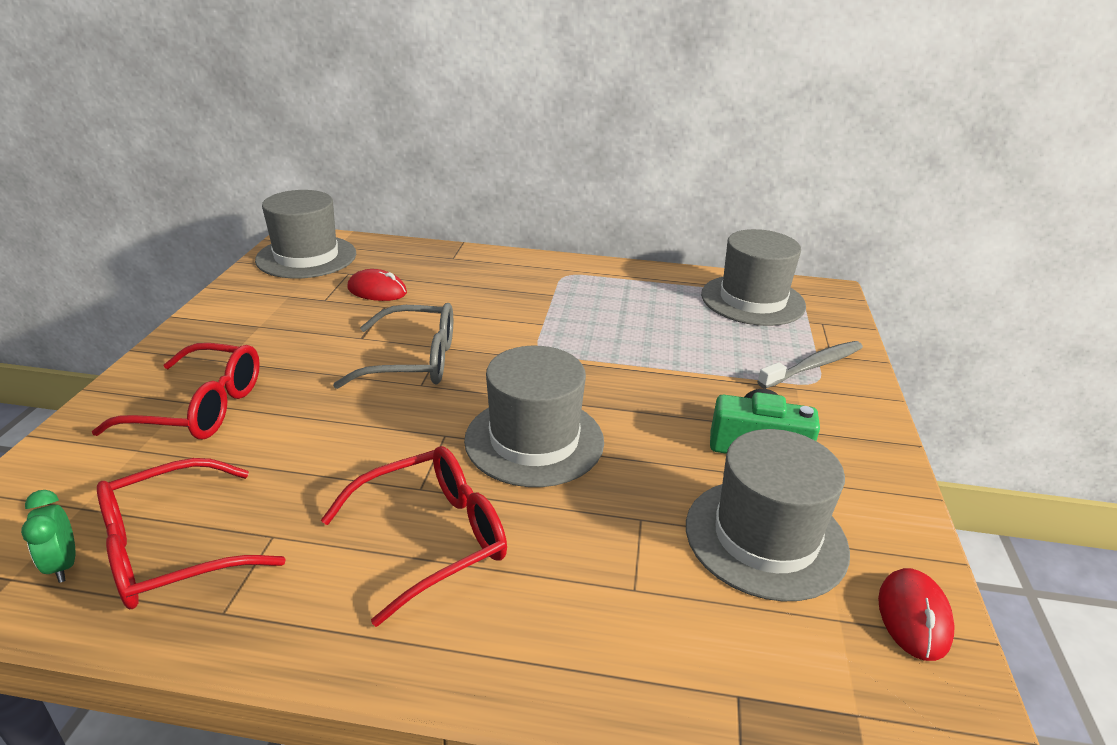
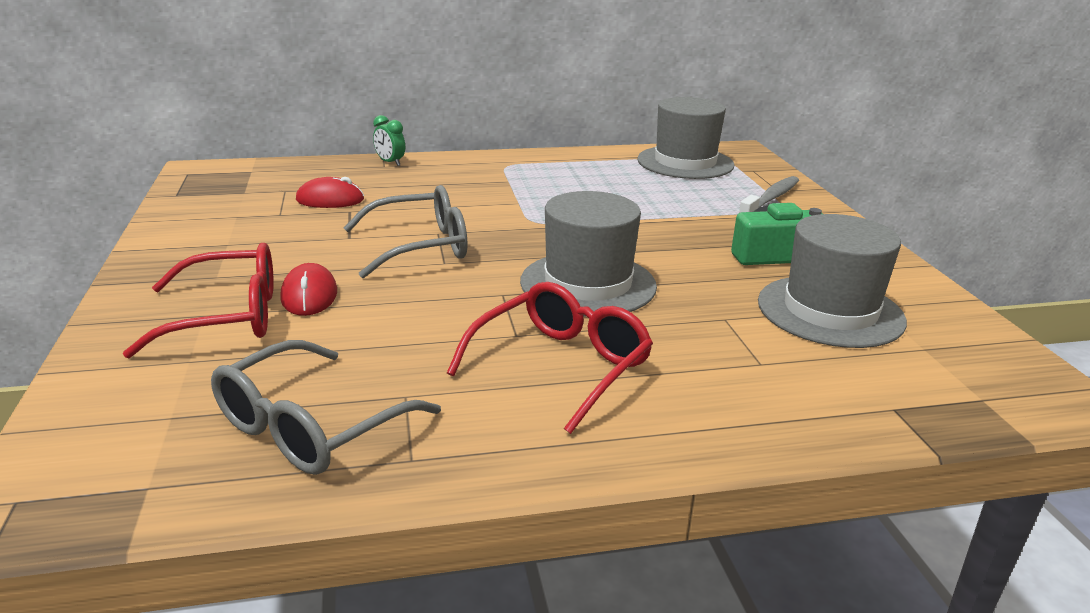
camera: 20 degrees left, 5 degrees down
green clock [21,490,75,583] -> green clock moved to [373,115,405,166]
red glasses [97,458,286,609] -> grey glasses [211,340,441,475]
grey hat [255,190,356,278] -> none
red mouse [878,568,955,661] -> red mouse moved to [280,263,337,316]

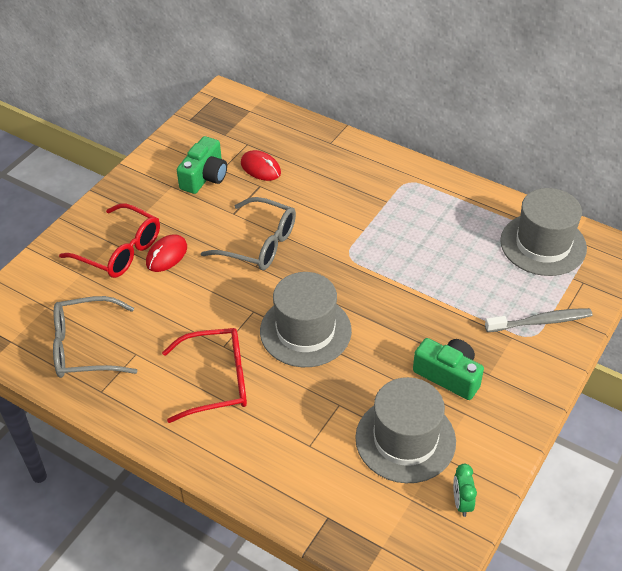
camera: 45 degrees right, 20 degrees up
green clock [373,115,405,166] -> green clock moved to [453,464,477,517]
none -> green camera [177,136,227,194]

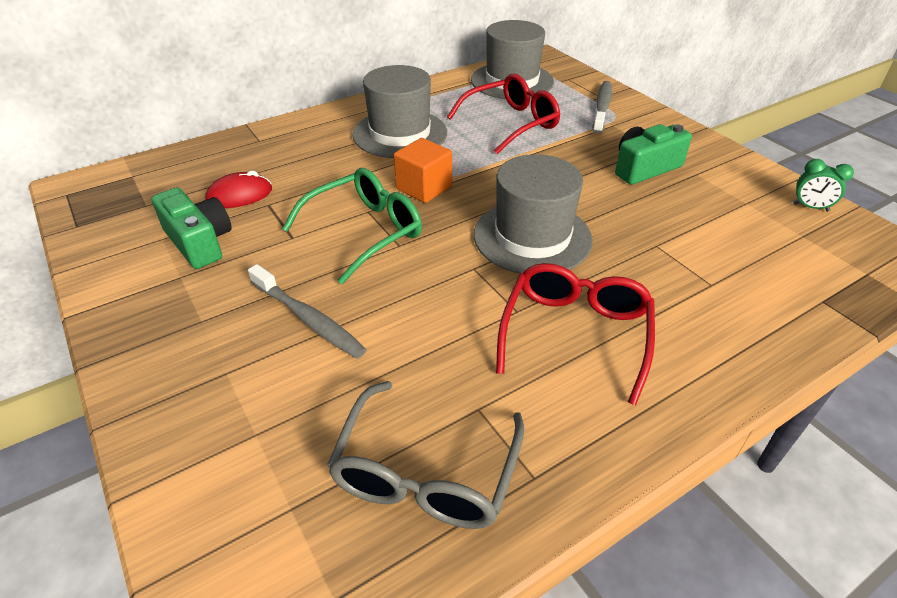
camera: 65 degrees left, 5 degrees down
red glasses [59,203,160,278] -> red glasses moved to [447,74,560,154]
red mouse [146,234,187,272] -> grey toothbrush [248,264,367,359]
grey glasses [201,197,296,270] -> green glasses [282,168,422,284]
grey hat [355,377,456,483] -> grey hat moved to [352,65,447,158]
none -> orange cube [394,138,452,203]

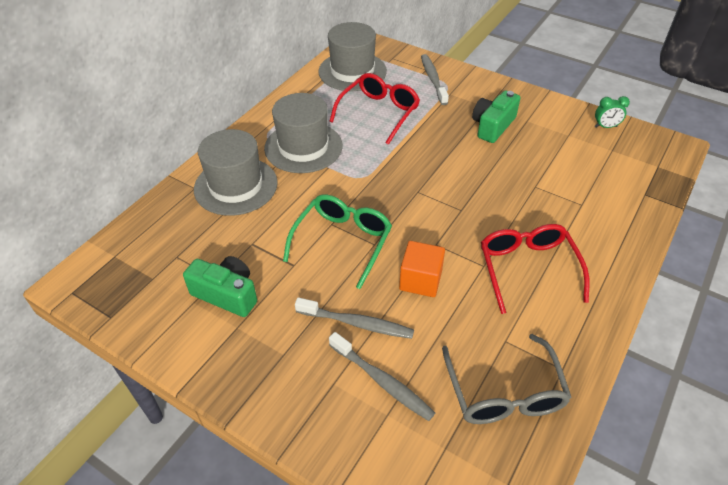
camera: 25 degrees left, 5 degrees up
red mouse [205,171,272,208] -> none
orange cube [394,138,452,203] -> orange cube moved to [399,241,445,297]
grey hat [474,154,593,274] -> grey hat moved to [194,129,278,216]
none -> grey toothbrush [329,332,435,421]

